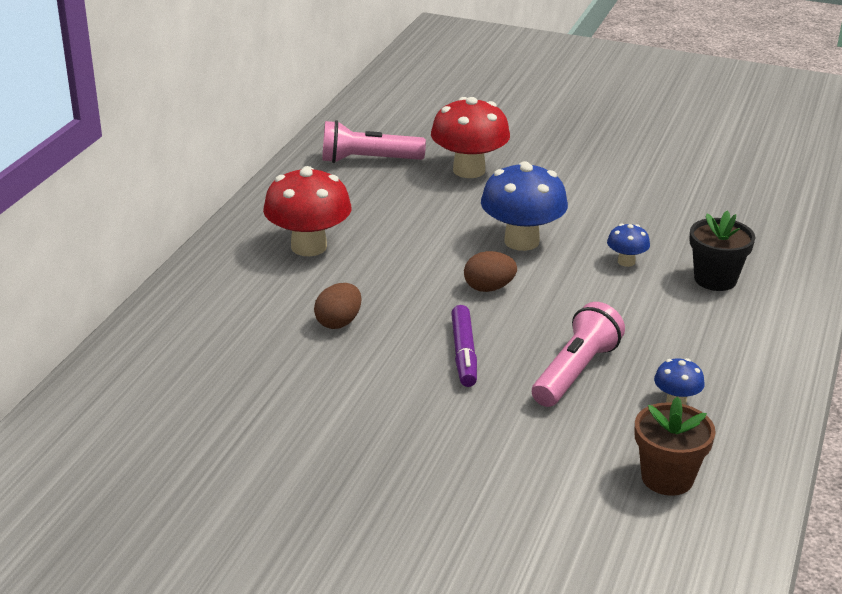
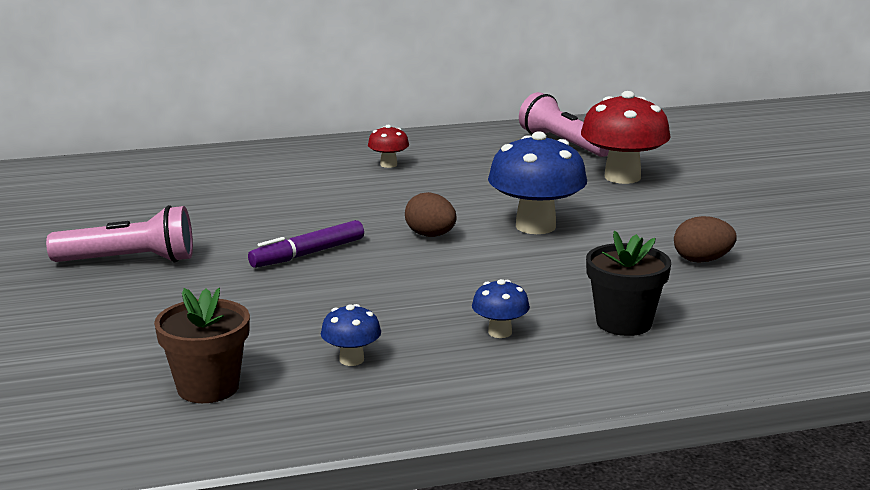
camera: 55 degrees right, 10 degrees down
red mushroom [263,166,351,256] -> red mushroom [368,125,409,168], size x0.48
brown egg [314,283,362,329] -> brown egg moved to [674,216,737,263]
pink flashlight [532,302,625,407] -> pink flashlight moved to [46,205,193,263]
blue mushroom [607,224,650,267] -> blue mushroom moved to [472,279,530,338]

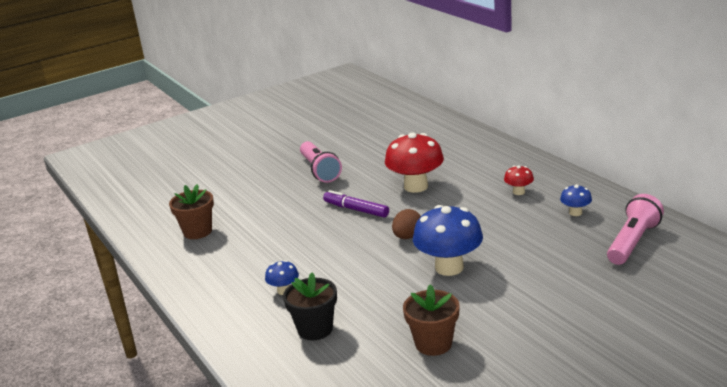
camera: 75 degrees right, 5 degrees up
blue mushroom [321,304,381,366] -> blue mushroom moved to [560,184,592,216]
red mushroom [581,91,671,184] -> red mushroom moved to [385,132,444,193]
brown egg [674,216,737,263] -> brown flower pot [403,284,460,356]

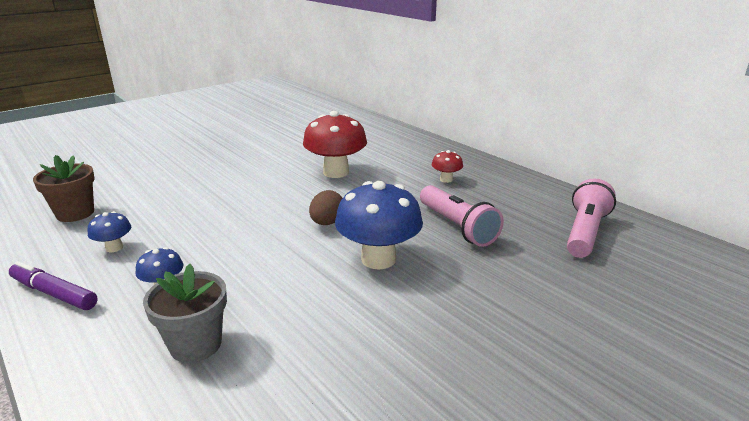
camera: 10 degrees left, 0 degrees up
black flower pot [283,272,337,340] -> grey flower pot [143,264,227,363]
pink flashlight [300,141,342,183] -> pink flashlight moved to [420,185,504,247]
purple marker [323,190,389,218] -> purple marker moved to [9,261,98,310]
brown flower pot [403,284,460,356] -> none
blue mushroom [560,184,592,216] -> blue mushroom moved to [88,211,131,252]

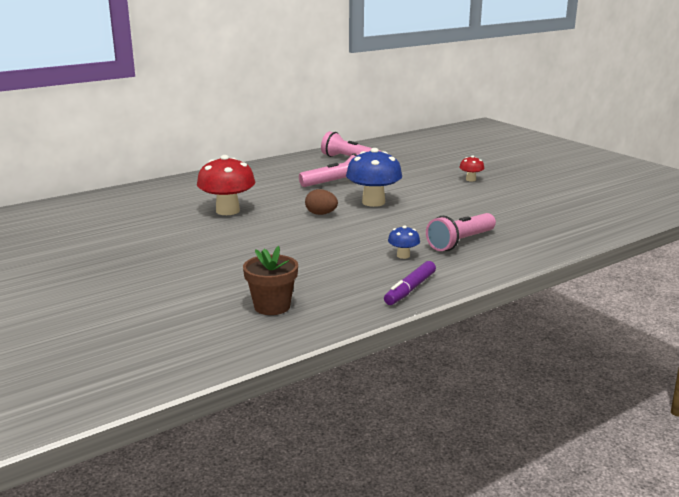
camera: 85 degrees left, 5 degrees down
blue mushroom [88,211,131,252] -> none
grey flower pot [143,264,227,363] -> pink flashlight [426,213,496,251]
red mushroom [432,150,463,183] -> red mushroom moved to [459,156,485,182]

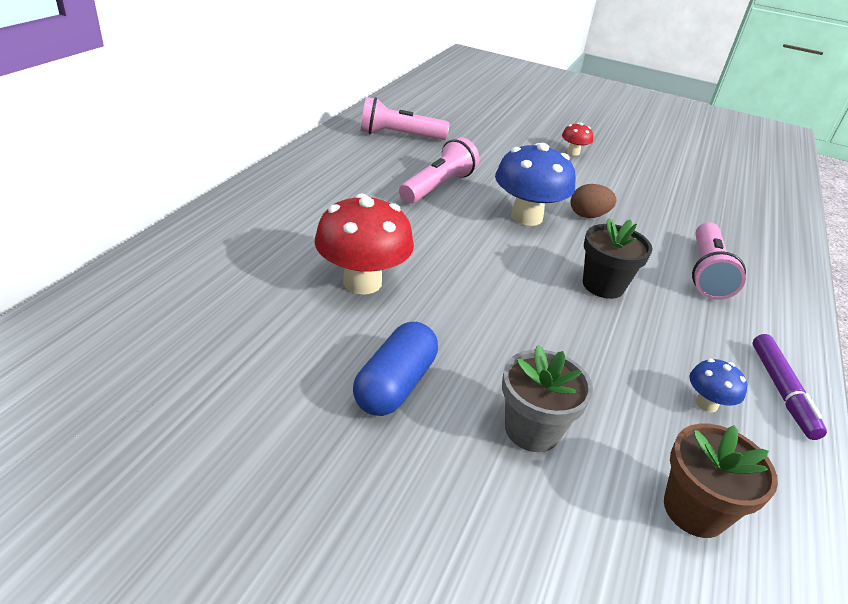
camera: 35 degrees left, 15 degrees up
brown egg [305,189,338,215] -> brown egg moved to [571,184,617,218]
blue mushroom [388,225,420,259] -> blue mushroom moved to [689,359,747,412]
none -> blue capsule [353,322,438,416]
none -> grey flower pot [502,345,593,452]
none -> black flower pot [583,218,652,299]

